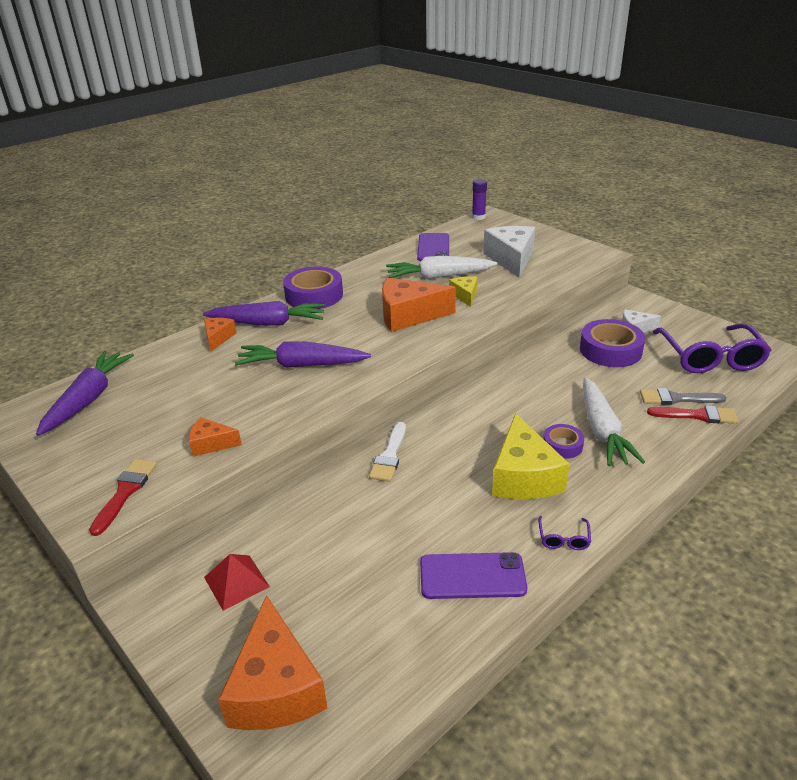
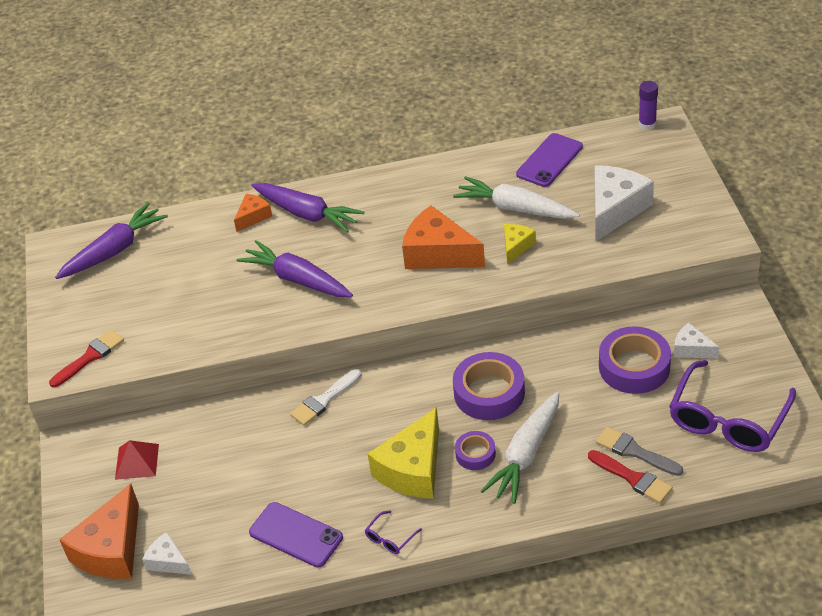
camera: 35 degrees right, 10 degrees up
orange cheese [189,417,242,457] -> none
purple tape [283,267,343,309] -> purple tape moved to [453,352,525,420]
none -> white cheese [142,532,192,575]

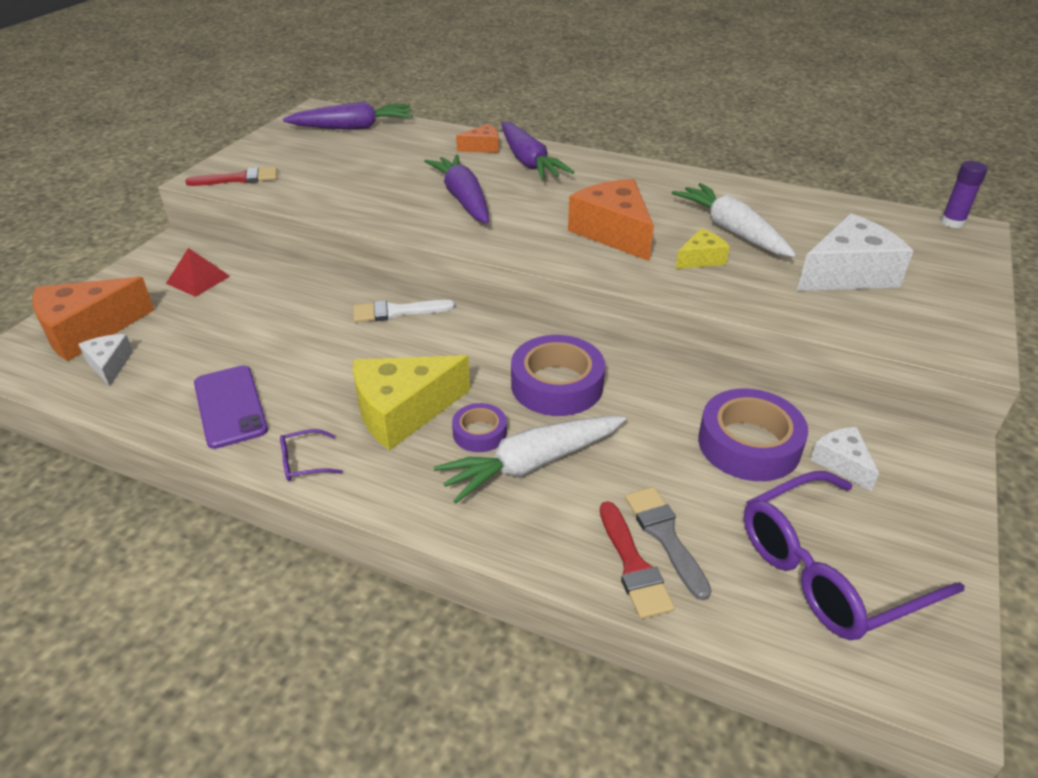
camera: 30 degrees right, 5 degrees down
purple phone [516,133,583,187] -> none

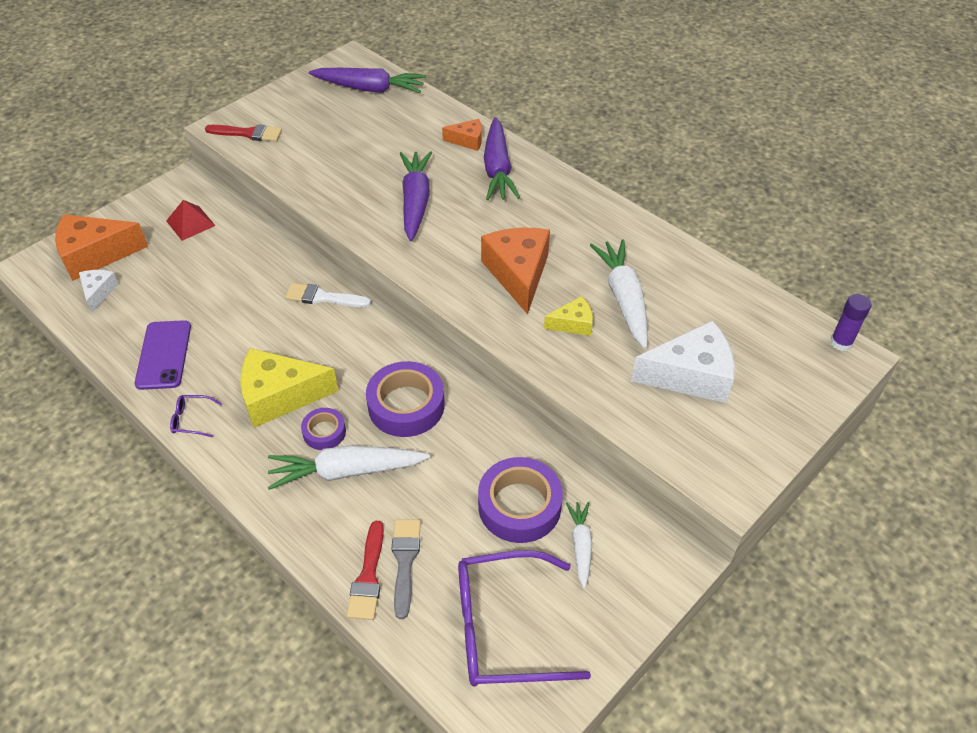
camera: 20 degrees right, 10 degrees up
white cheese [810,427,879,491] -> white carrot [566,502,592,589]

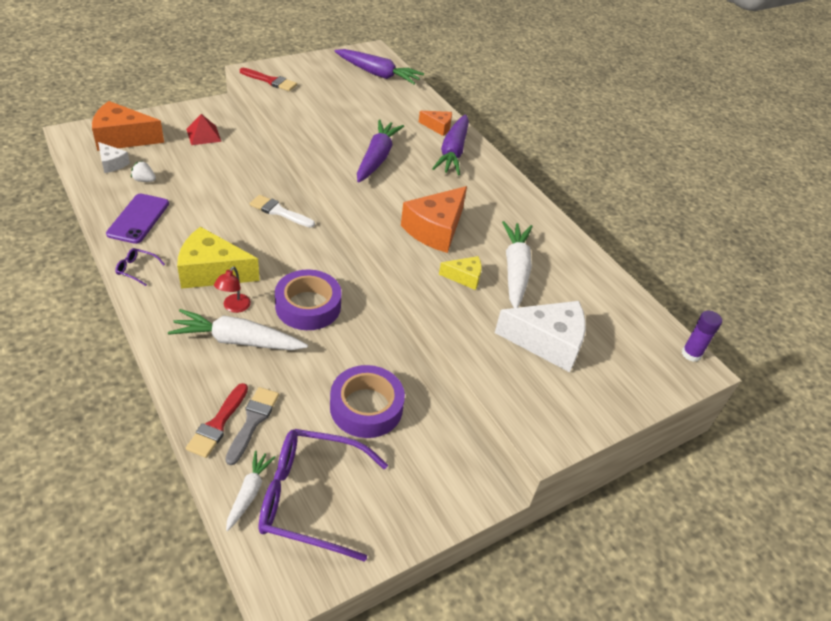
camera: 10 degrees right, 5 degrees down
white cheese [79,270,119,312] -> white cheese turned 120 degrees clockwise [98,142,130,173]
purple tape [301,408,346,450] -> red lamp [214,266,251,313]
orange cheese [481,228,550,314] -> orange cheese turned 150 degrees counterclockwise [401,186,467,253]
white carrot [566,502,592,589] -> white carrot moved to [226,451,276,531]
none -> white strawberry [131,161,156,182]

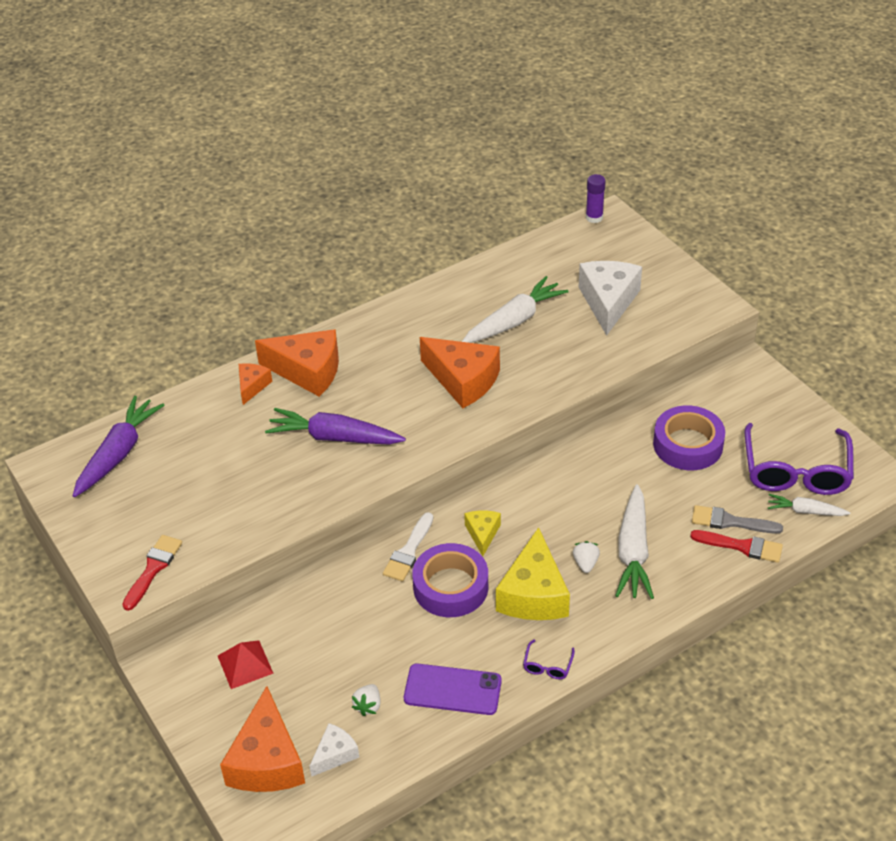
camera: 85 degrees left, 0 degrees up
red lamp [214,266,251,313] -> white strawberry [573,541,600,573]
purple tape [275,270,342,330] -> purple tape moved to [412,543,488,617]
purple carrot [432,114,469,175] -> orange cheese [255,329,339,397]
yellow cheese [439,256,482,290] -> yellow cheese moved to [464,510,501,556]
white carrot [502,221,533,308] -> white carrot turned 135 degrees clockwise [462,276,569,343]

